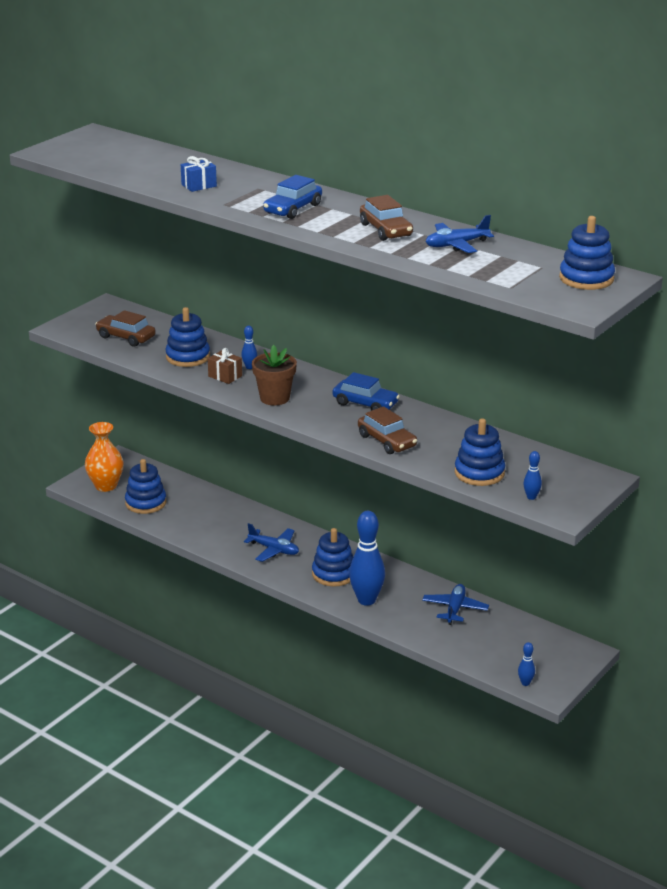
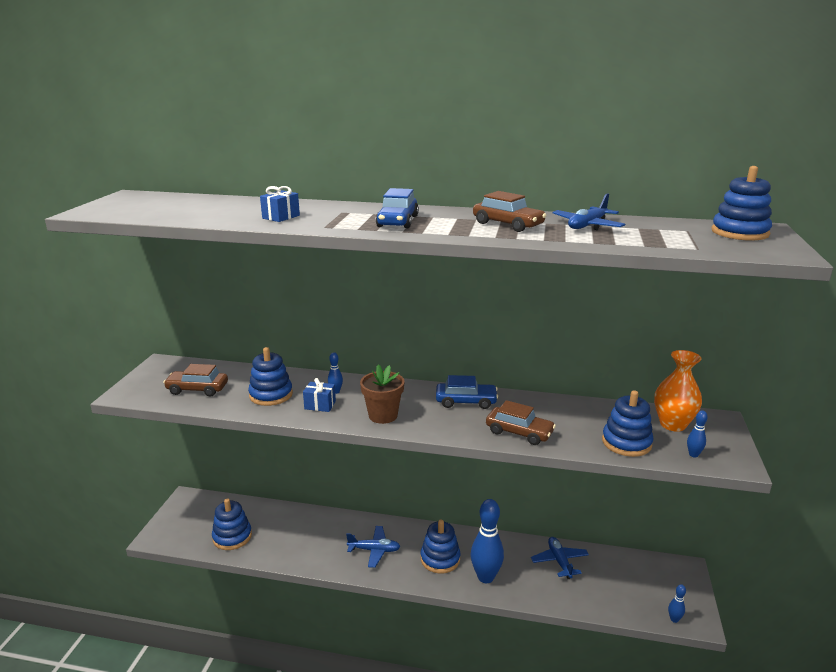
camera: 25 degrees left, 5 degrees down
orange vase [85,422,124,492] -> orange vase moved to [654,350,702,432]
brown gift [208,348,242,384] -> blue gift [303,378,336,412]

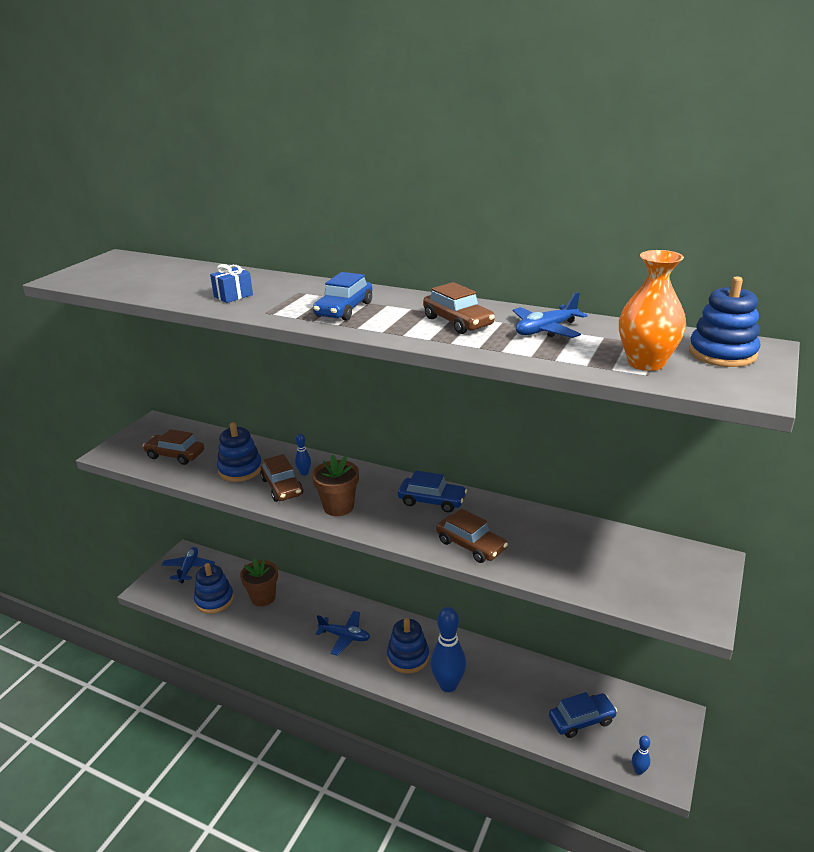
camera: 15 degrees right, 5 degrees up
blue gift [303,378,336,412] -> brown car [260,454,303,502]
blue plane [531,537,589,579] -> blue plane moved to [162,547,215,583]
blue stacking toy [602,390,654,457] -> none
orange vase [654,350,702,432] -> orange vase moved to [619,250,686,371]
blue bowling pin [687,411,708,458] -> none
none -> brown flower pot [240,558,278,606]
none -> blue car [549,692,617,738]

